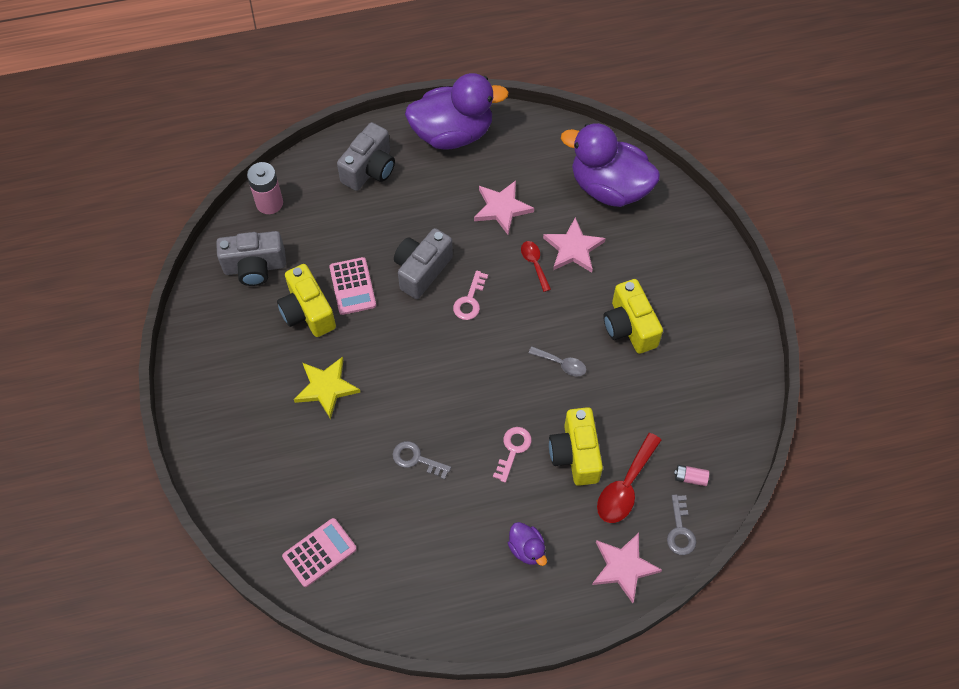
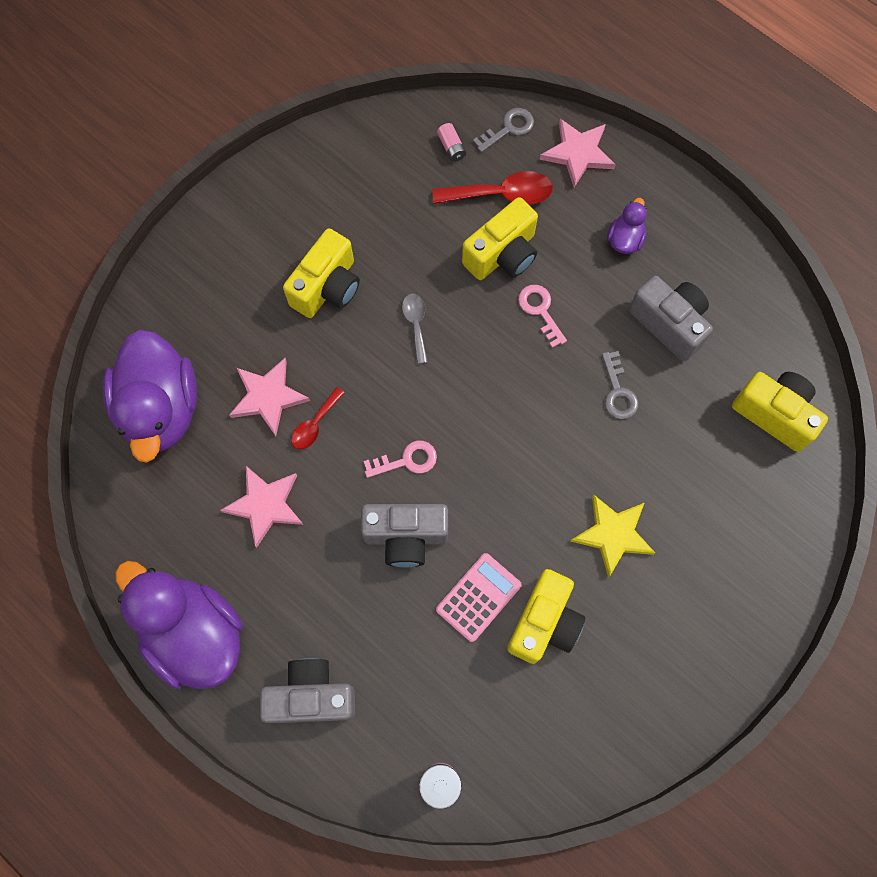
camera: 125 degrees left, 10 degrees up
grey camera [216,231,286,286] -> grey camera moved to [629,276,713,362]
pink calculator [282,518,357,587] -> yellow camera [732,372,828,452]
pink key [493,427,532,483] -> pink key turned 75 degrees clockwise [518,285,567,348]

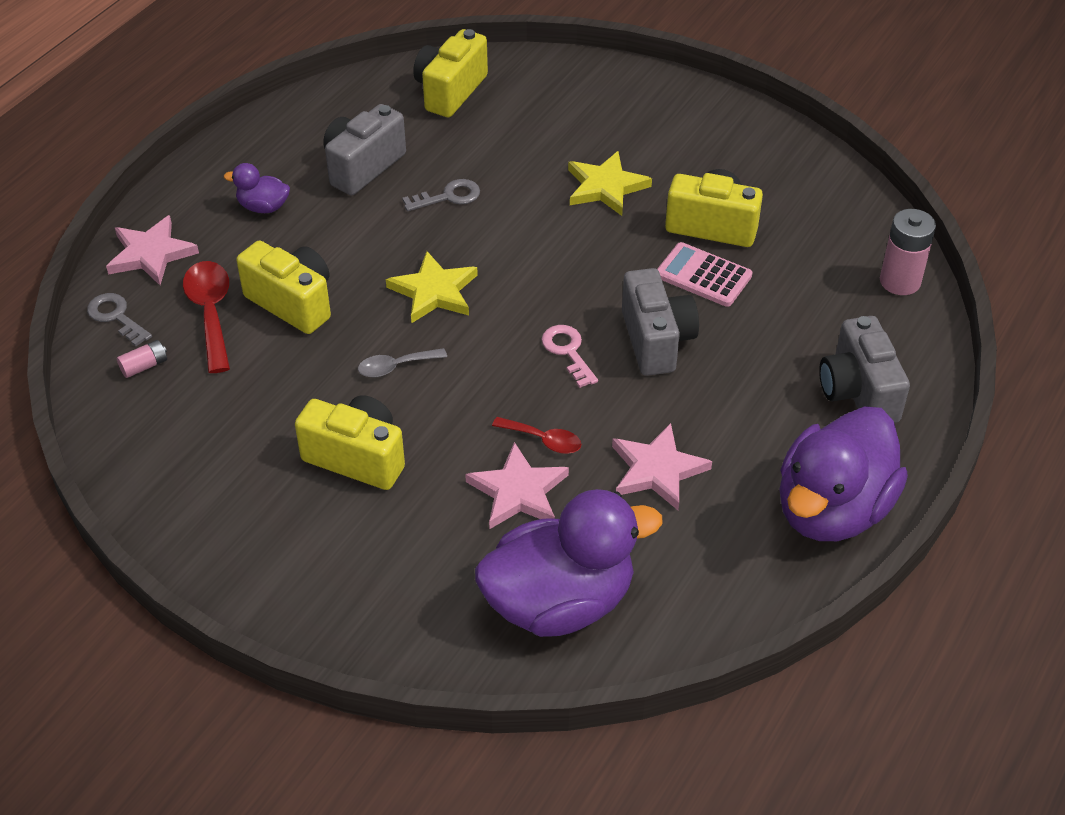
camera: 100 degrees left, 25 degrees down
pink key [518,285,567,348] -> none
none -> yellow star [386,251,478,323]

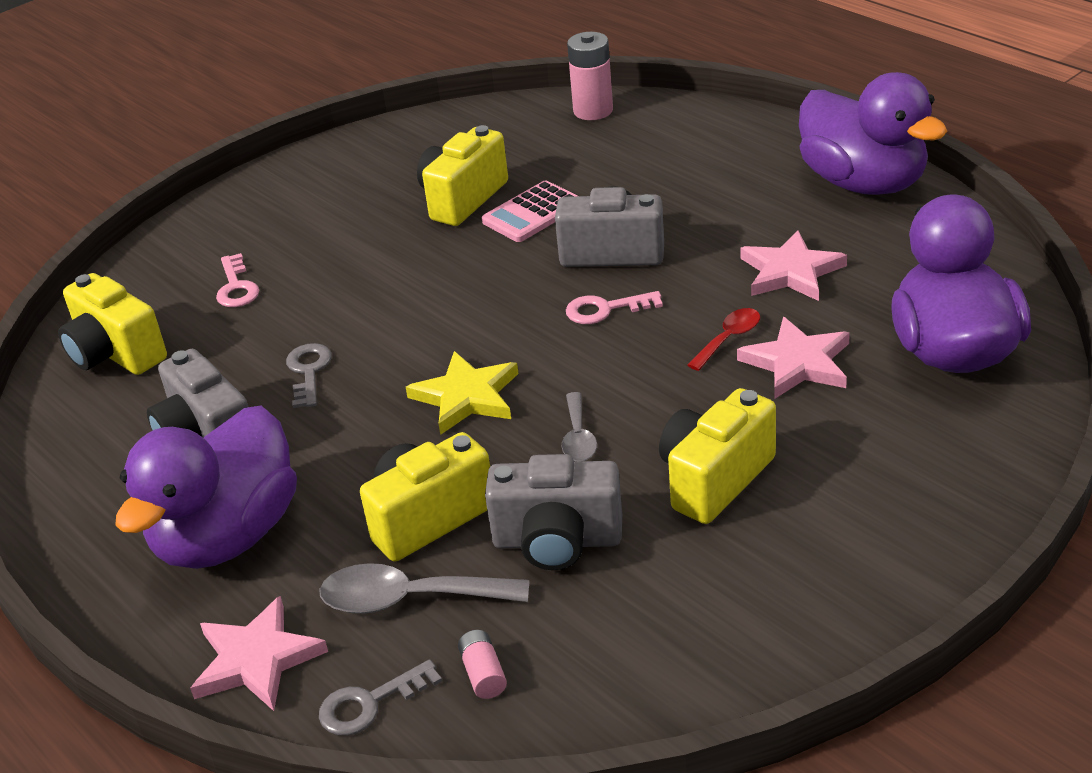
camera: 70 degrees left, 10 degrees down
red spoon [183,261,230,373] -> grey spoon [319,563,529,614]
purple duck [224,163,290,213] -> purple duck [115,406,297,569], size x2.27
yellow star [568,151,652,216] -> none
grey camera [819,316,910,423] -> grey camera moved to [485,454,622,570]
none -> pink key [216,253,259,307]

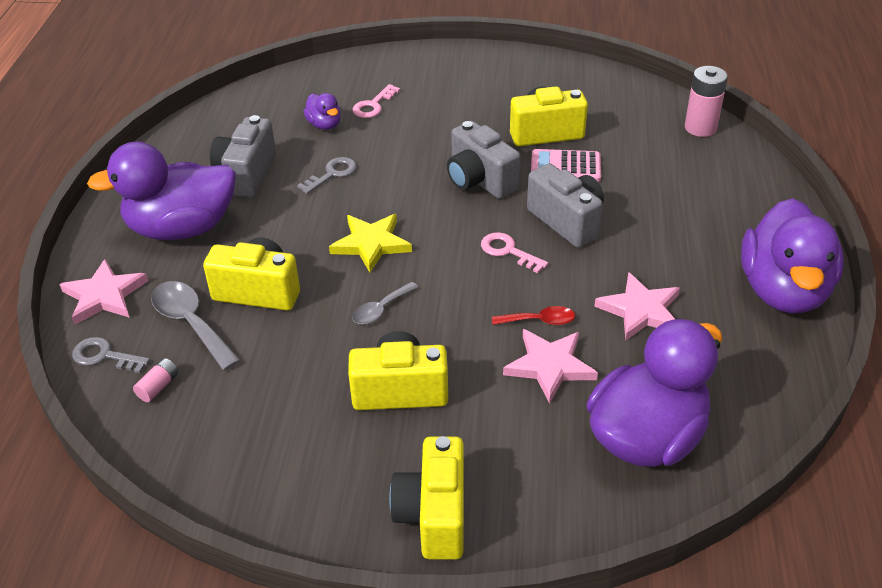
camera: 45 degrees right, 5 degrees up
yellow camera [58,273,167,375] -> yellow camera moved to [389,436,464,560]
grey camera [485,454,622,570] -> grey camera moved to [447,121,521,199]
none -> purple duck [304,93,341,130]

